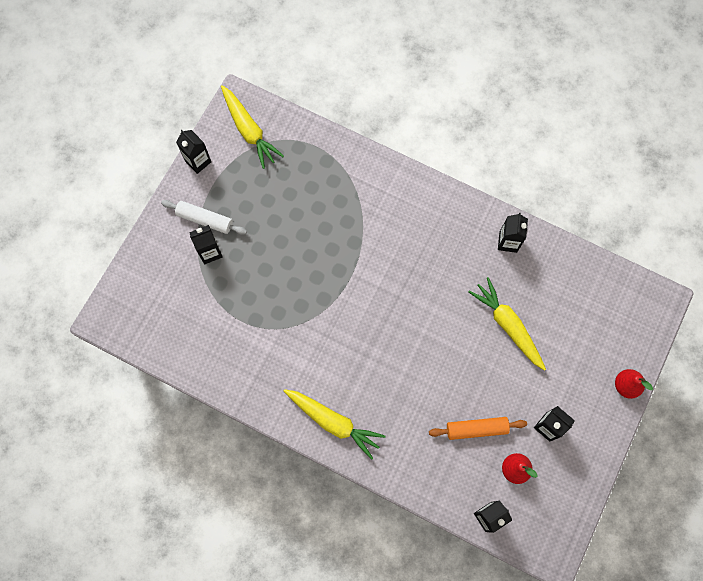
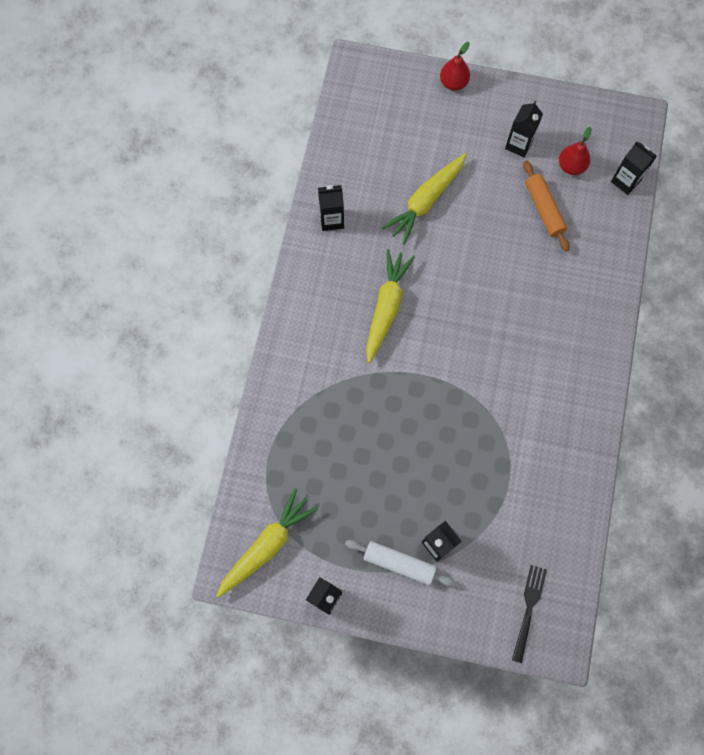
camera: 105 degrees left, 0 degrees up
white rolling pin [161,200,247,235] -> white rolling pin turned 75 degrees counterclockwise [345,540,455,587]
yellow carrot [284,389,385,460] -> yellow carrot moved to [366,249,415,363]
none -> black fork [512,565,547,663]

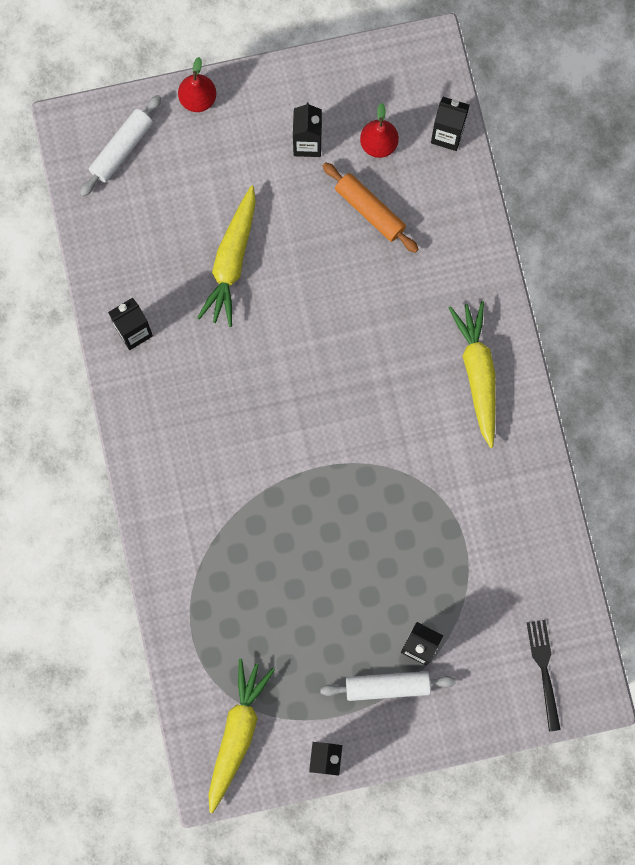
camera: 25 degrees left, 5 degrees up
yellow carrot [366,249,415,363] -> yellow carrot moved to [449,301,496,448]
none -> white rolling pin [80,95,161,197]

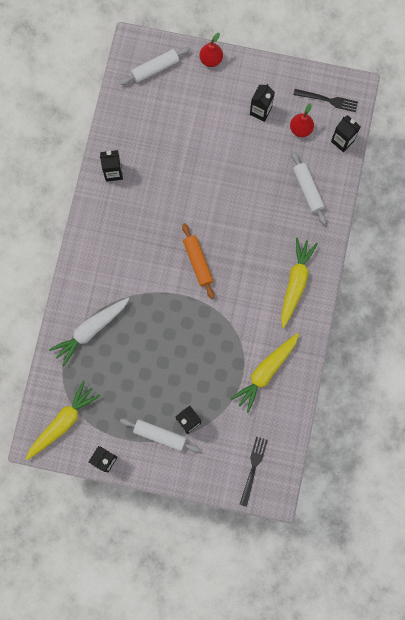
camera: 25 degrees right, 0 degrees up
yellow carrot [197,185,256,327] -> yellow carrot moved to [230,333,299,413]
orange rolling pin [323,162,419,253] -> orange rolling pin moved to [182,223,214,299]
none -> white carrot [49,298,129,367]
none -> white rolling pin [292,151,326,225]
none -> black fork [293,89,358,112]

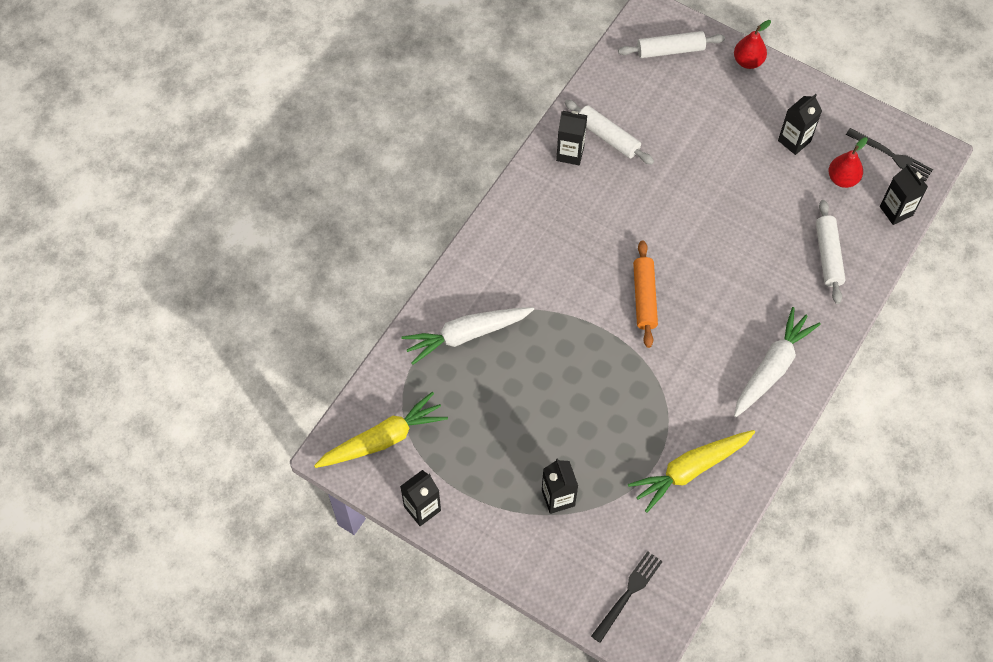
camera: 20 degrees right, 15 degrees down
white rolling pin [120,418,200,452] -> white rolling pin moved to [564,100,654,165]
yellow carrot [281,238,318,328] -> white carrot [734,307,821,417]

